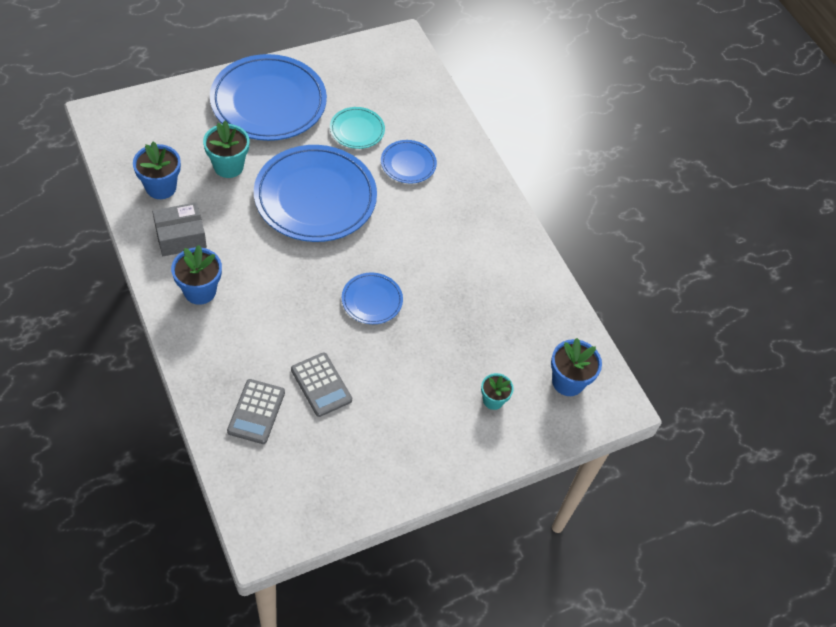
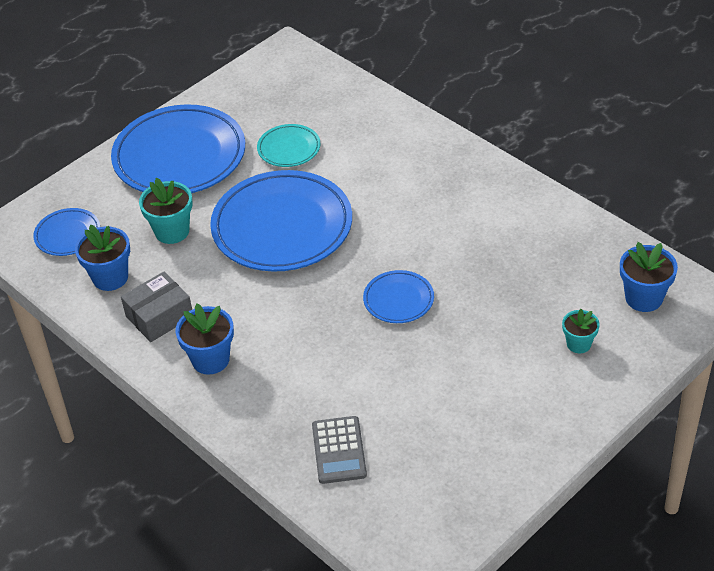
camera: 10 degrees left, 10 degrees down
grey calculator [291,352,352,417] -> none
blue plate [381,140,437,184] -> blue plate moved to [33,208,100,256]

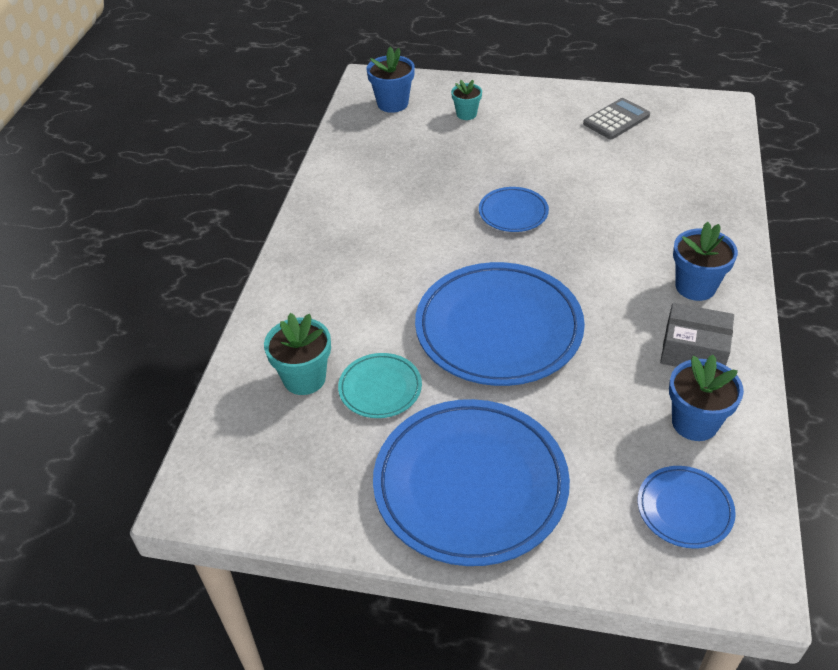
camera: 125 degrees left, 0 degrees up
turquoise flower pot [139,178,193,244] -> turquoise flower pot moved to [264,313,331,395]
grey calculator [312,416,367,484] -> grey calculator moved to [583,98,650,139]

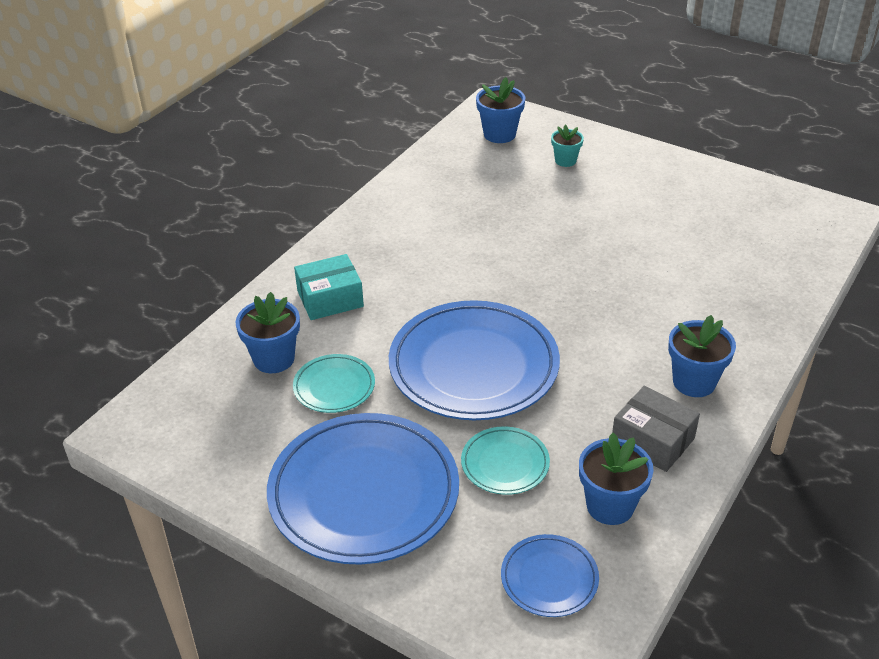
camera: 20 degrees right, 5 degrees down
turquoise flower pot [264,313,331,395] -> blue flower pot [235,292,300,373]
blue plate [479,187,549,232] -> none
grey calculator [583,98,650,139] -> none
none -> turquoise box [294,254,364,320]
none -> turquoise plate [461,426,550,495]

